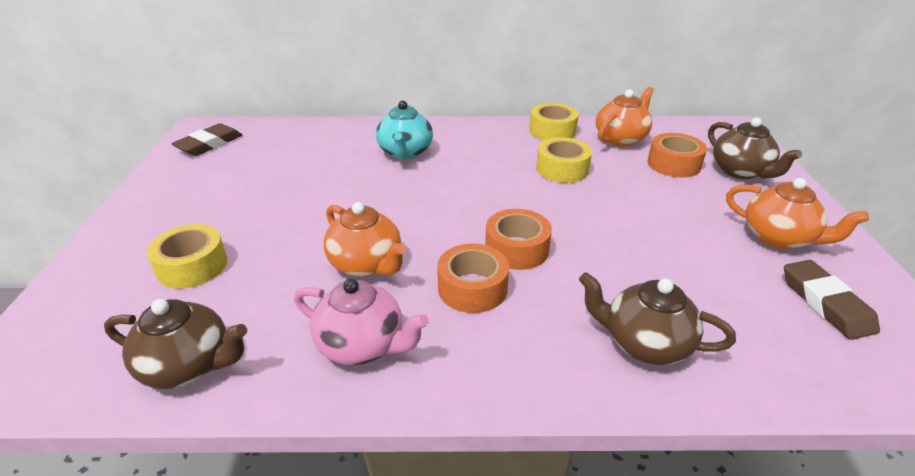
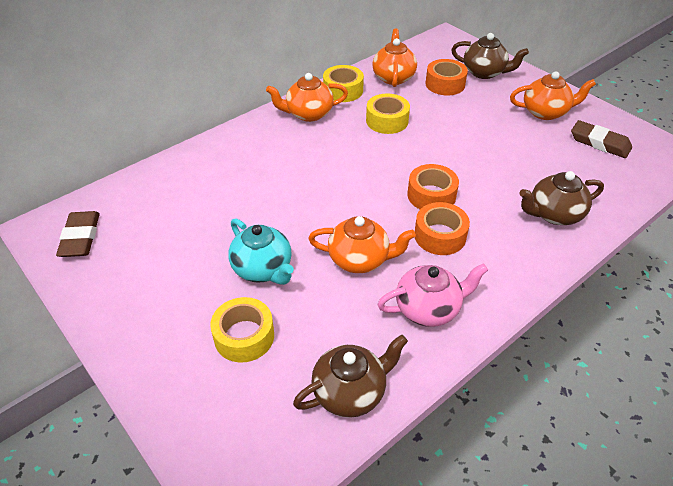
camera: 40 degrees left, 10 degrees up
turquoise teapot [376,101,433,160] -> turquoise teapot moved to [228,218,294,285]
none -> orange teapot [266,73,348,122]

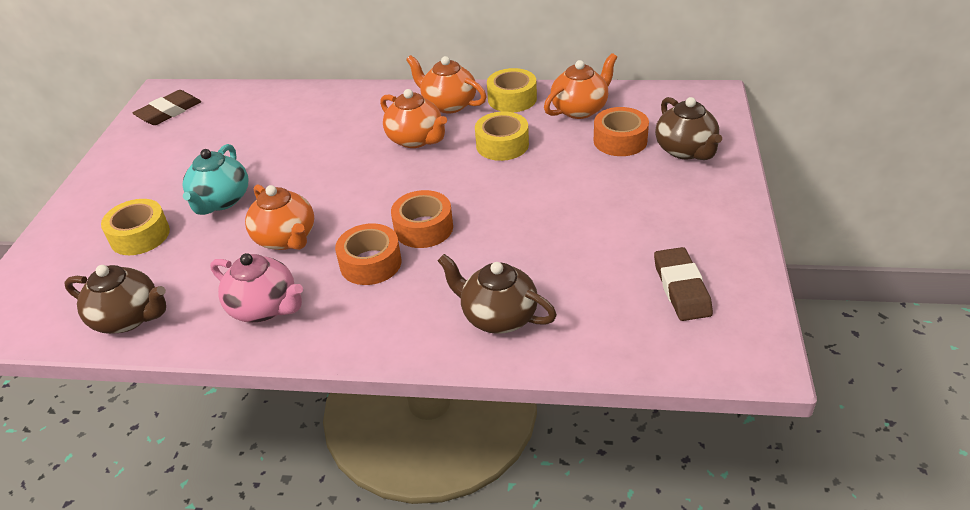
camera: 50 degrees right, 5 degrees down
orange teapot [510,71,596,120] -> orange teapot moved to [380,89,447,148]

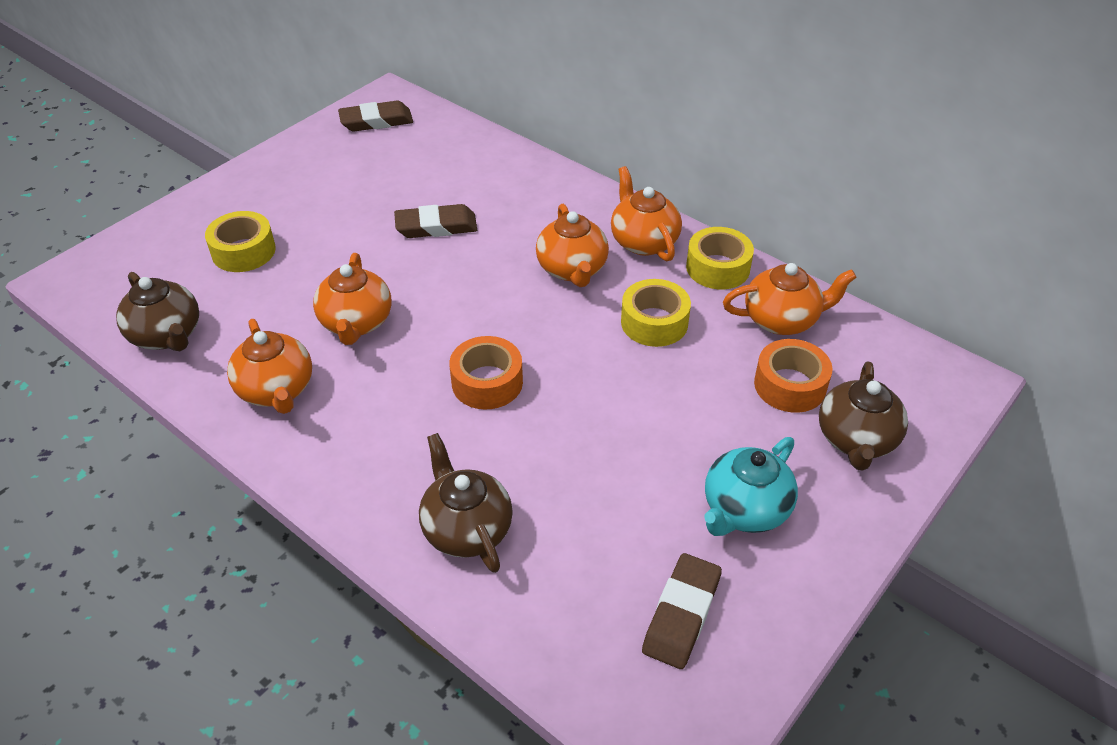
camera: 30 degrees right, 5 degrees up
turquoise teapot [183,144,248,215] -> turquoise teapot moved to [704,437,798,536]
pink teapot [210,253,303,323] -> orange teapot [227,319,312,414]
orange tape [335,223,402,285] -> none
none -> brown eraser [394,204,477,238]

